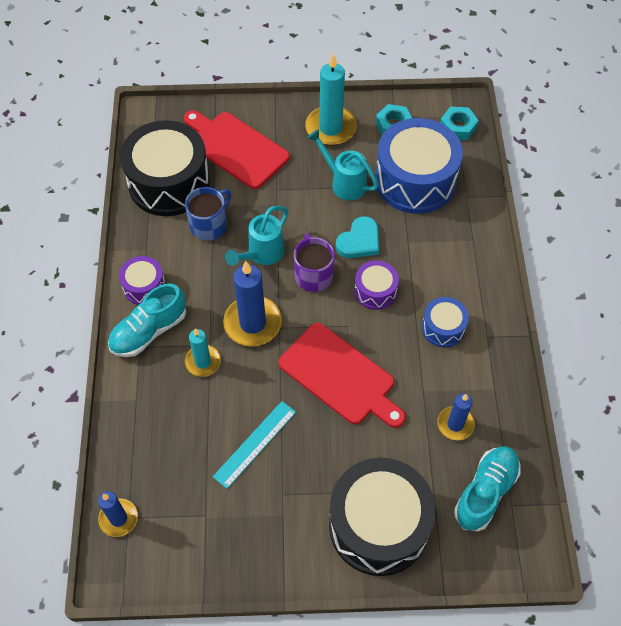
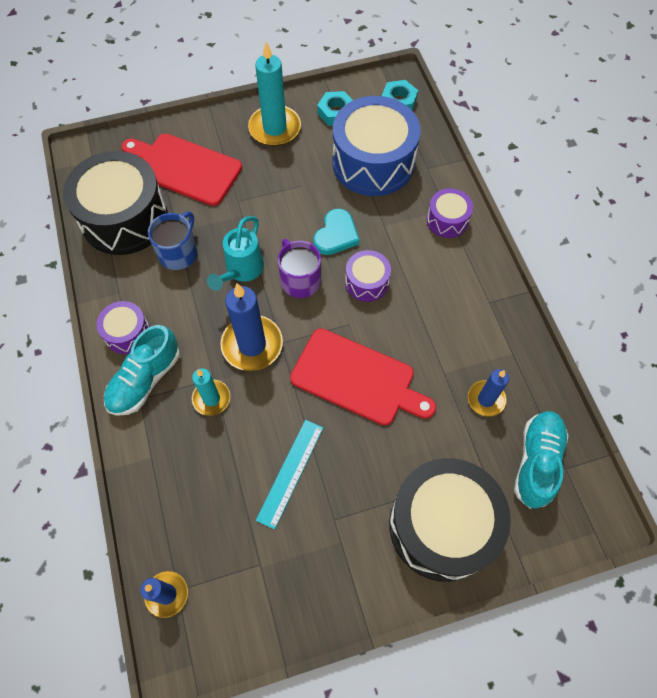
camera: 15 degrees left, 5 degrees up
turquoise watering can [307,129,378,200] -> none
blue drum [422,297,469,347] -> none
none -> purple drum [427,188,473,238]

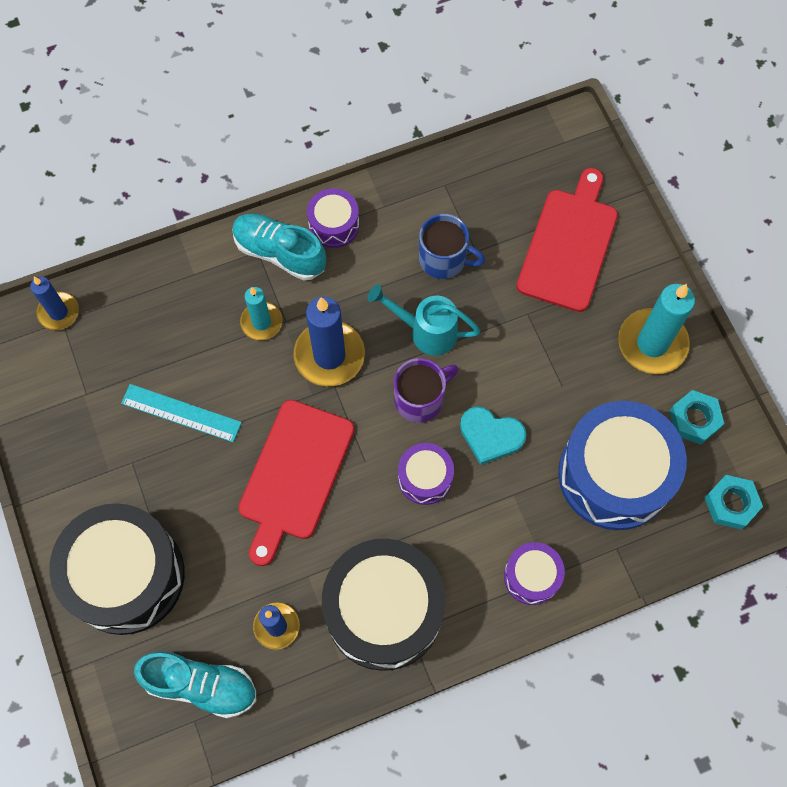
camera: 85 degrees right, 5 degrees up
black drum [63,151,168,255] -> black drum moved to [322,539,446,671]

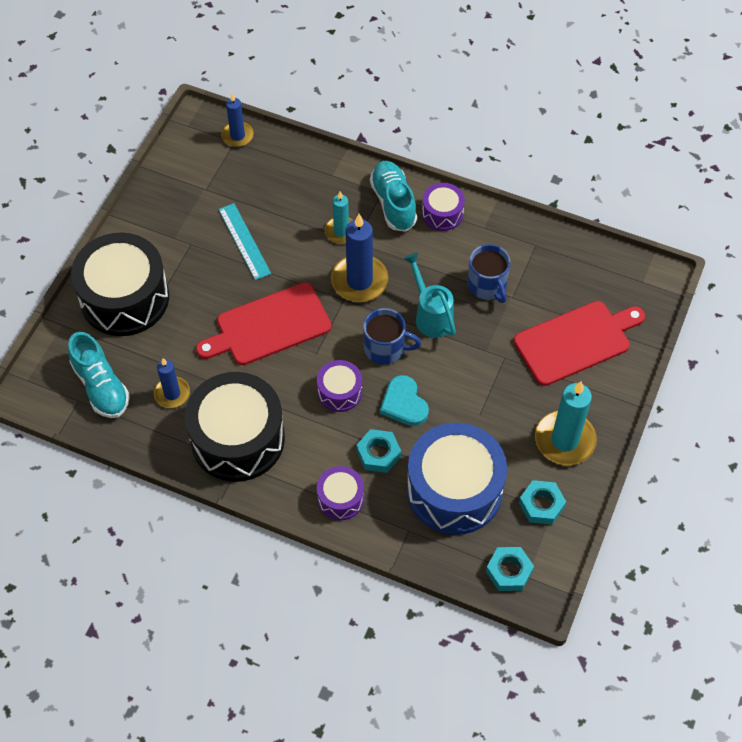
camera: 45 degrees right, 10 degrees down
purple mug [394,358,458,423] -> blue mug [363,308,421,365]
none -> turquoise nut [356,429,401,473]

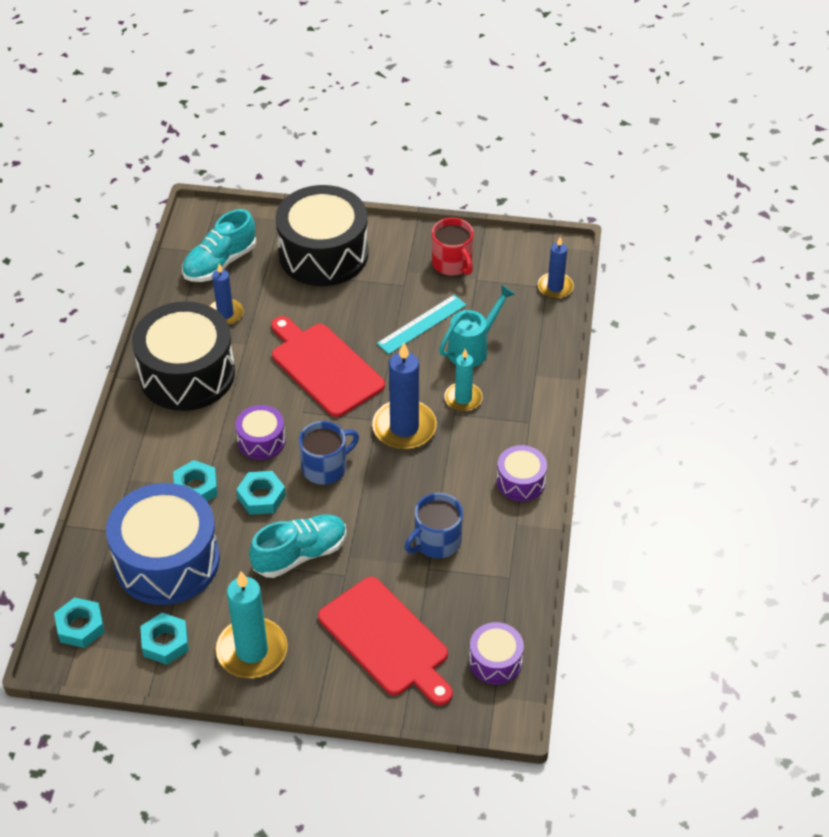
camera: 75 degrees right, 10 degrees down
purple drum [317,466,364,520] -> purple drum moved to [469,622,524,684]
blue mug [363,308,421,365] -> blue mug turned 120 degrees counterclockwise [299,421,359,484]
turquoise shoe [370,161,417,232] -> turquoise shoe moved to [249,515,347,578]
turquoise heart [380,375,429,426] -> turquoise nut [236,471,286,515]
turquoise watering can [403,252,456,338] -> turquoise watering can moved to [439,285,515,367]
none -> red mug [432,218,474,276]

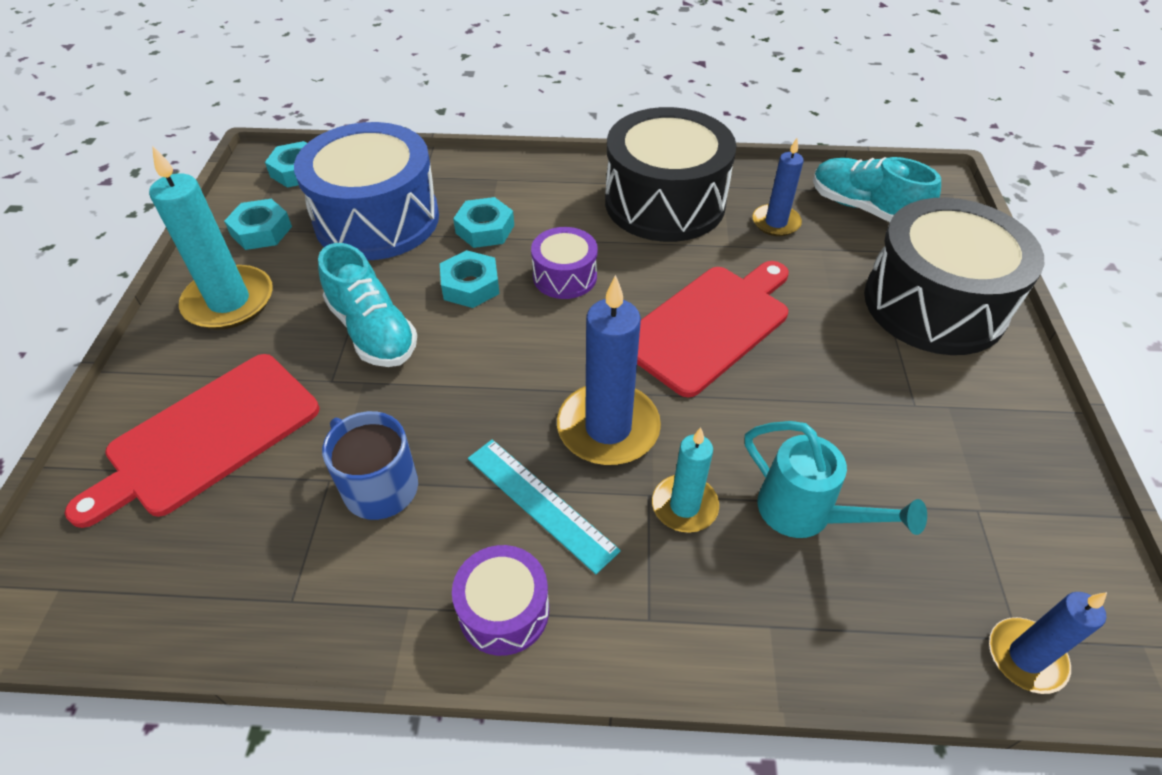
camera: 85 degrees right, 0 degrees up
blue mug [299,421,359,484] -> none
turquoise ruler [377,295,466,354] -> turquoise ruler moved to [468,439,621,574]
red mug [432,218,474,276] -> none
purple drum [469,622,524,684] -> none

